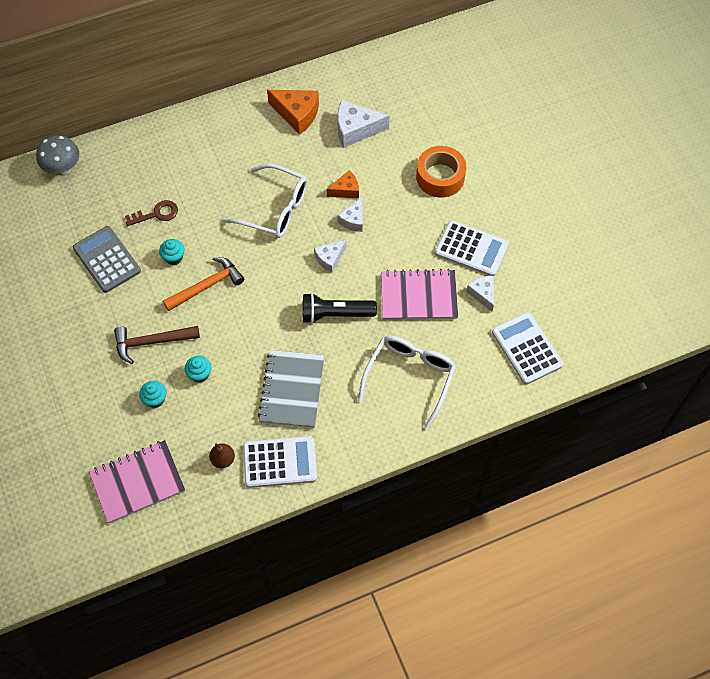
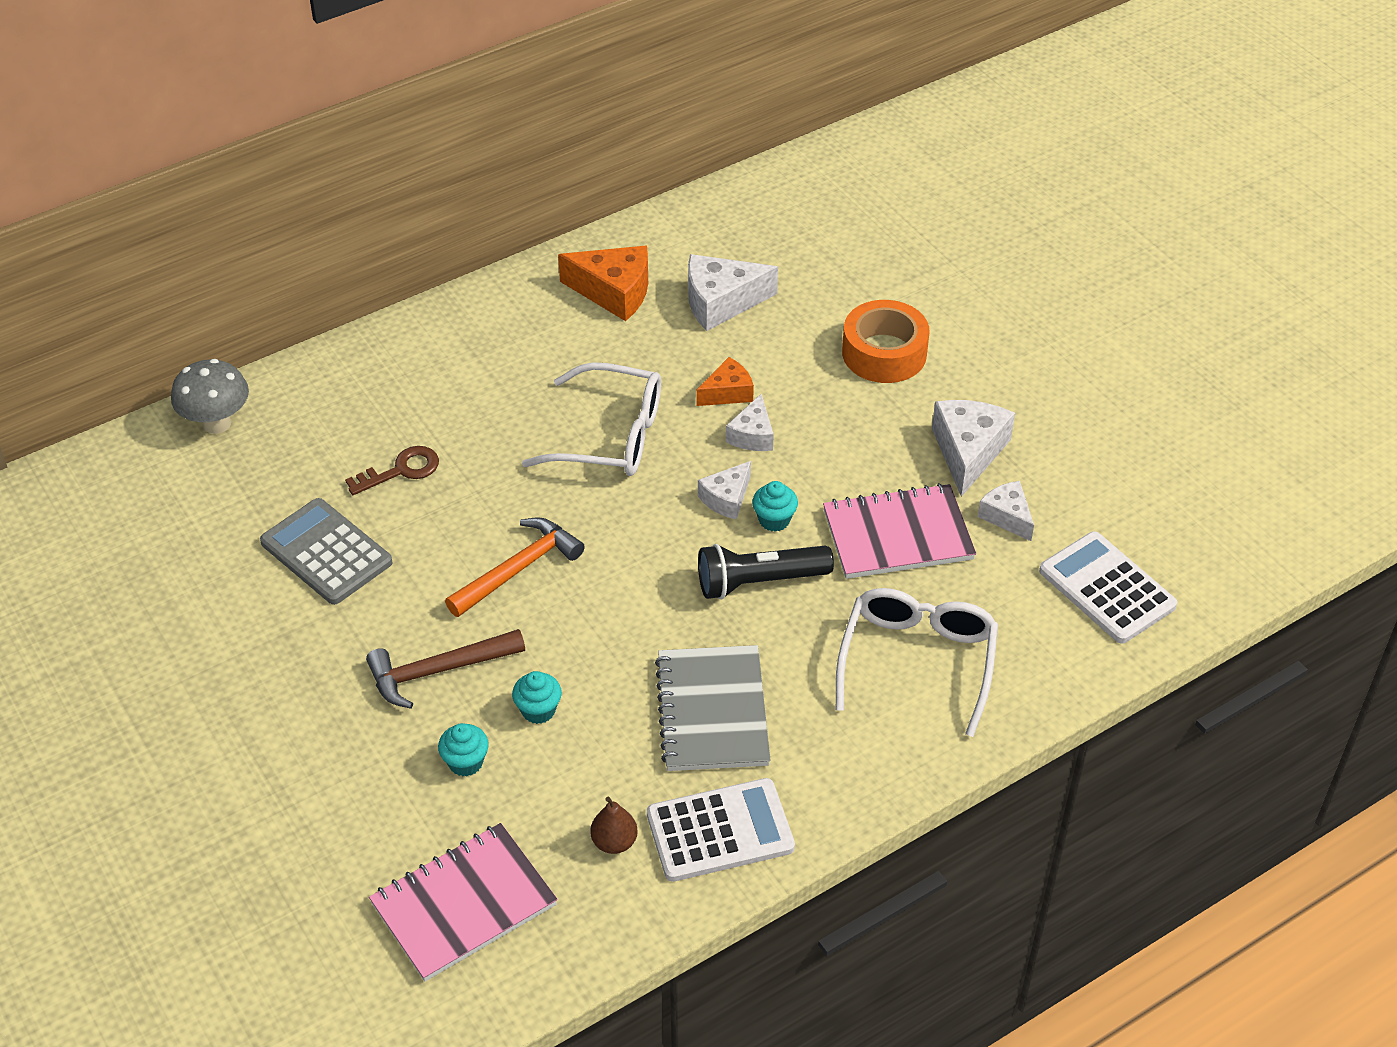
camera: 10 degrees left, 15 degrees down
turquoise cupcake [159,239,185,265] -> turquoise cupcake moved to [752,481,798,532]
white calculator [435,220,509,276] -> white cheese [932,400,1015,497]

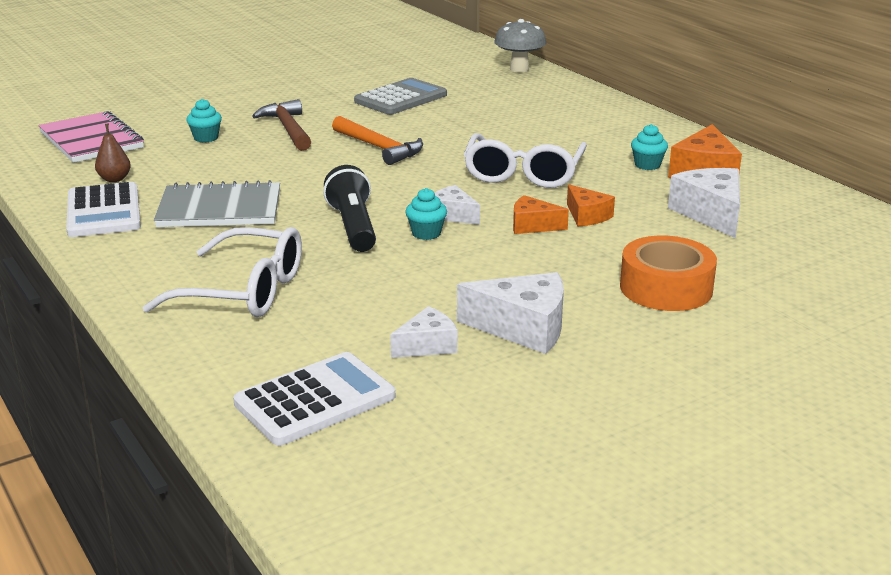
camera: 90 degrees right, 20 degrees down
brown key [345,446,439,495] -> none
turquoise cupcake [512,671,562,724] -> turquoise cupcake moved to [631,124,668,170]
white cheese [726,393,774,451] -> orange cheese [513,195,569,234]
pink notebook [823,483,976,579] -> none

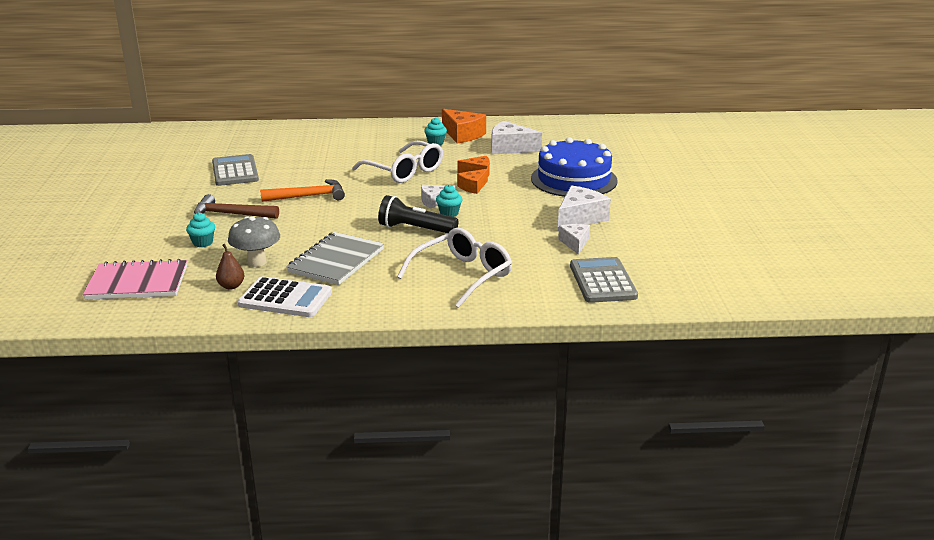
camera: 60 degrees left, 0 degrees up
white calculator [233,352,395,446] -> grey calculator [570,257,638,303]
grey mushroom [494,19,546,72] -> grey mushroom moved to [228,216,280,267]
orange tape [620,236,717,311] -> blue cake [531,137,618,197]

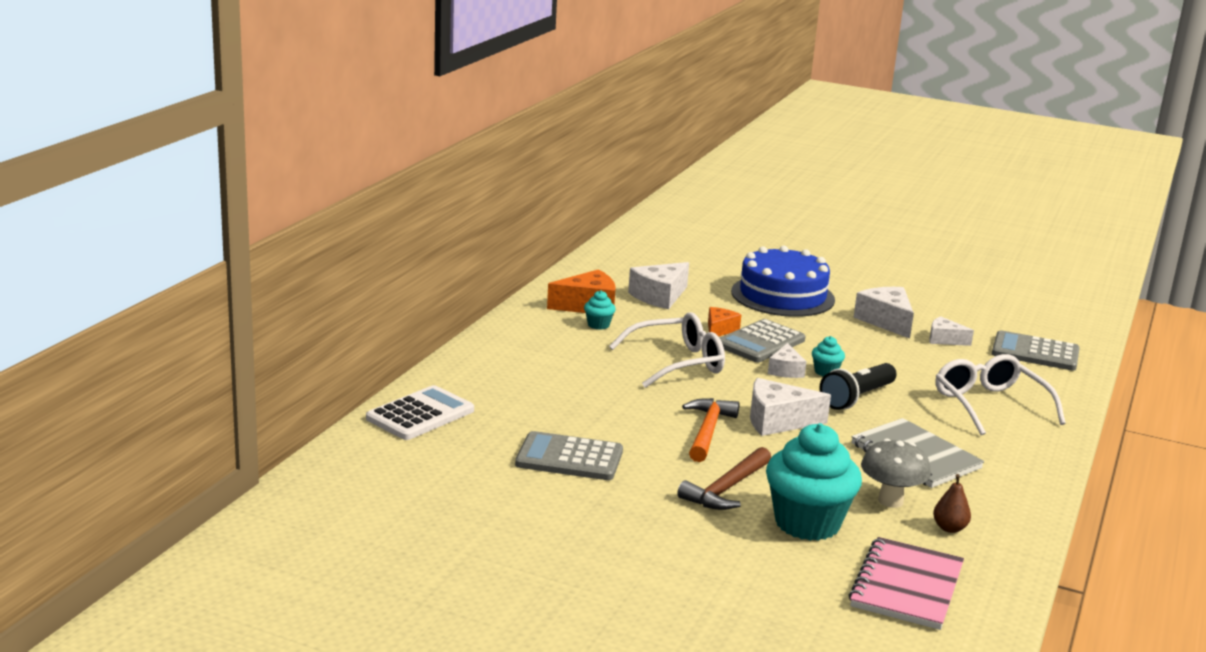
camera: 65 degrees left, 5 degrees down
turquoise cupcake [186,212,215,247] -> turquoise cupcake [766,423,862,541], size x2.32
white calculator [238,277,332,317] -> white calculator moved to [366,385,474,440]
orange cheese [457,169,488,194] -> grey calculator [720,319,805,362]
none -> white cheese [750,378,831,436]

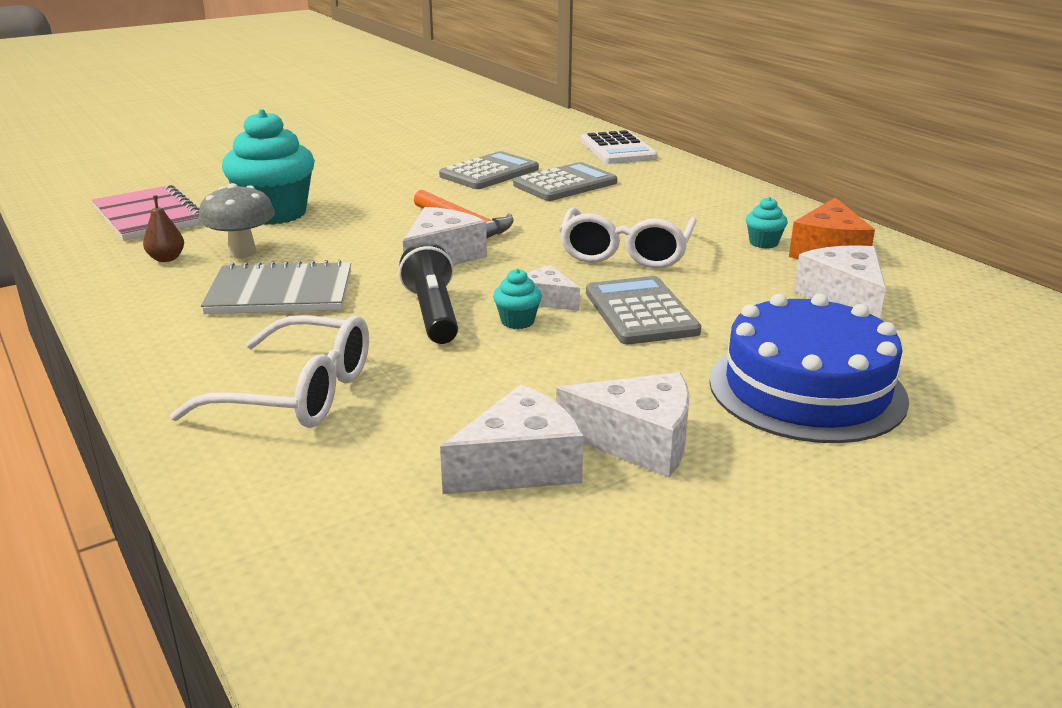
camera: 125 degrees right, 5 degrees up
brown hammer [677,447,771,510] -> none
orange cheese [708,307,741,337] -> none
white cheese [929,316,974,346] -> white cheese [440,384,584,494], size x1.65
grey calculator [992,330,1080,371] -> grey calculator moved to [513,162,617,201]

